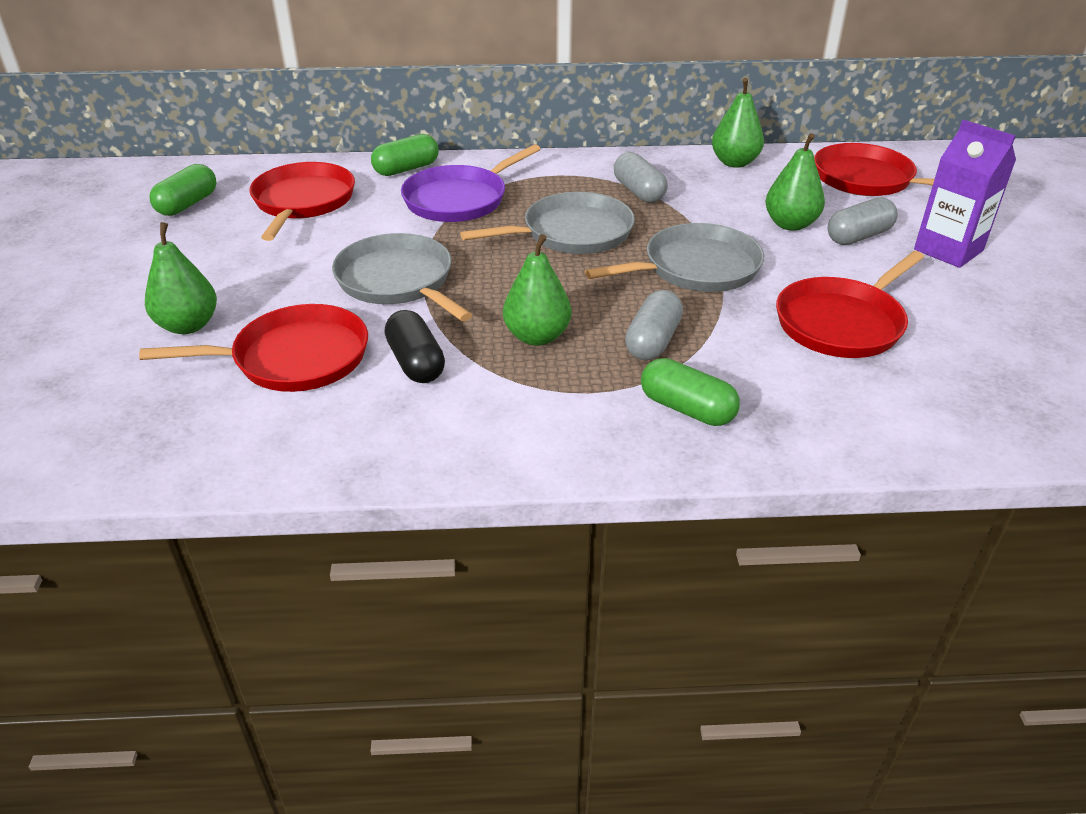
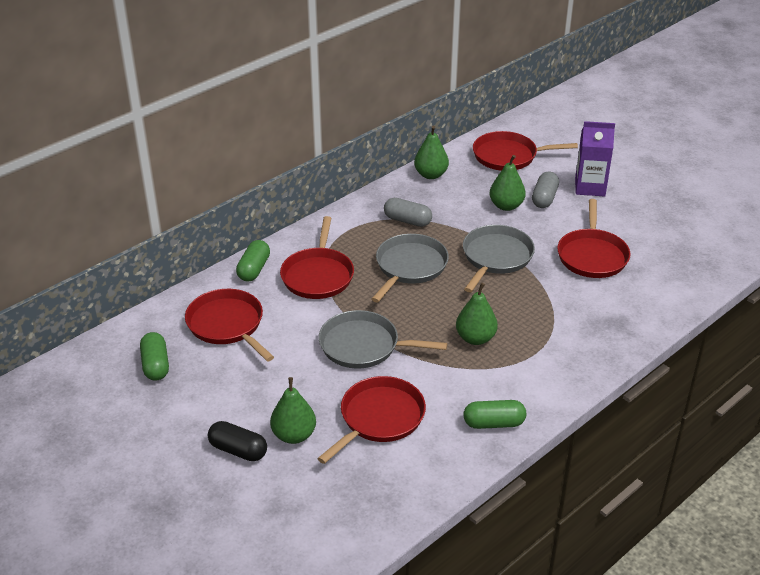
camera: 40 degrees left, 0 degrees up
black capsule [385,310,445,383] -> black capsule moved to [208,421,267,461]
purple pan [401,144,541,222] -> red pan [280,216,354,299]
grey capsule [625,290,683,360] -> none
green capsule [641,358,740,426] -> green capsule moved to [463,400,526,429]

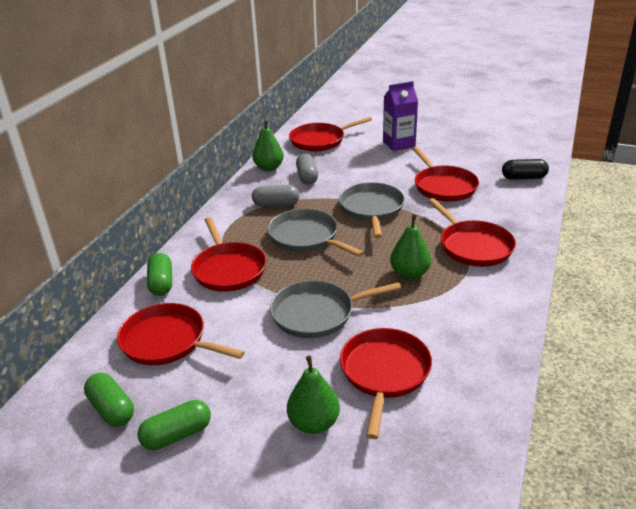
camera: 25 degrees left, 5 degrees down
black capsule [208,421,267,461] -> black capsule moved to [502,159,549,180]
grey pan [372,234,449,302] -> grey pan turned 45 degrees counterclockwise [268,209,364,257]
green capsule [463,400,526,429] -> green capsule moved to [137,400,211,450]
green pear [490,155,526,211] -> none
grey capsule [532,171,559,208] -> grey capsule moved to [296,154,318,185]
none -> red pan [428,198,516,267]

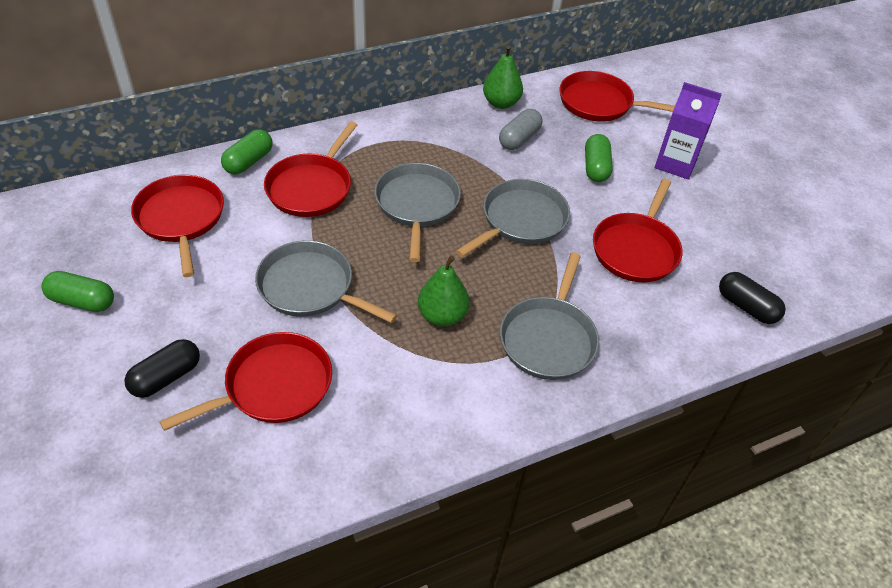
camera: 40 degrees right, 15 degrees up
green capsule [84,373,134,427] -> green capsule moved to [585,134,613,182]
grey capsule [252,185,299,207] -> none
green pear [287,355,340,434] -> black capsule [124,339,200,398]
red pan [428,198,516,267] -> grey pan [500,253,599,380]

